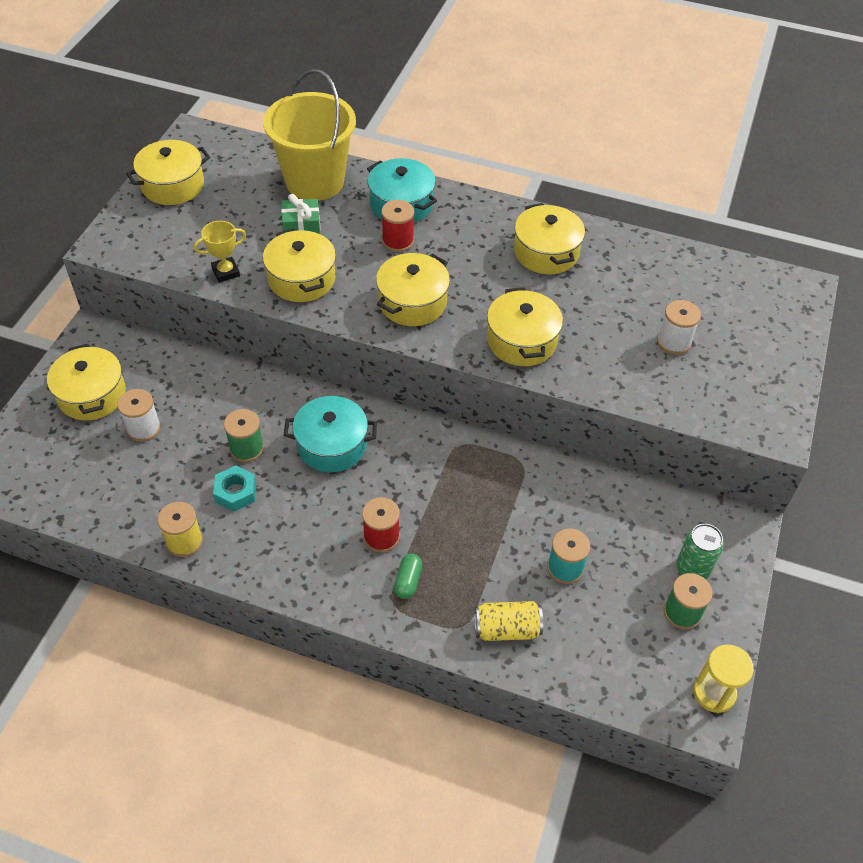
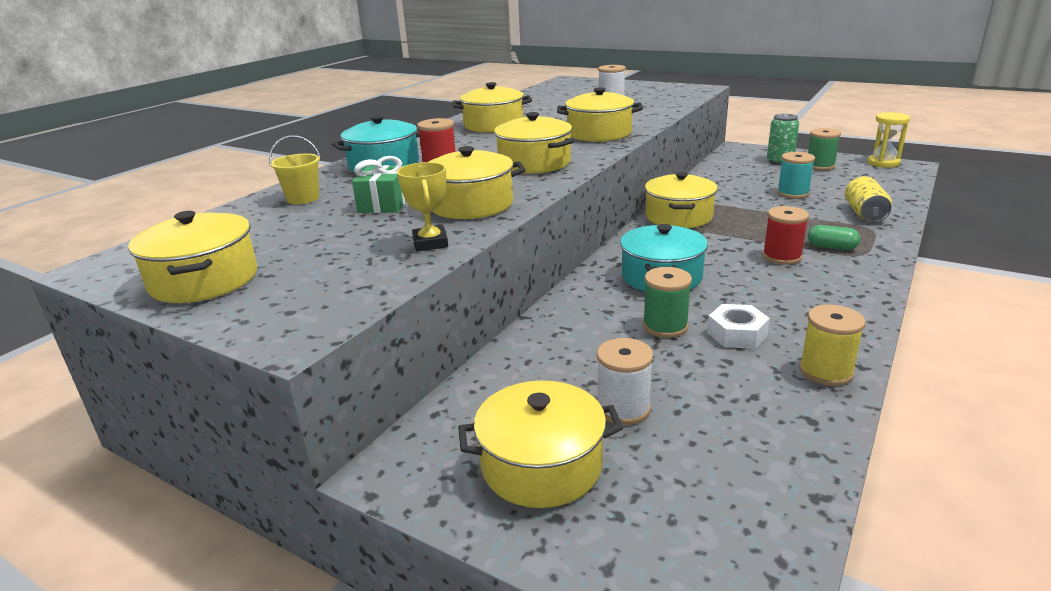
camera: 75 degrees left, 25 degrees down
turquoise nut [213,466,256,512] -> white nut [707,304,770,349]
yellow bucket [263,69,356,201] -> yellow bucket [269,135,321,204], size x0.42
none -> yellow pot [645,172,718,228]

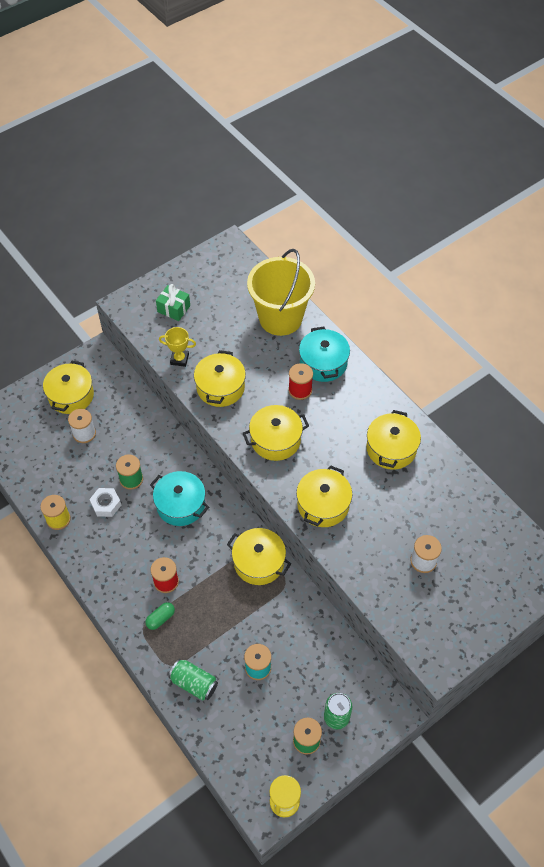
camera: 110 degrees right, 30 degrees up
yellow pot [128,211,258,303] -> none
yellow bucket [269,135,321,204] -> yellow bucket [247,249,315,336], size x2.40
green gift [352,156,406,213] -> green gift moved to [156,284,190,321]
yellow can [845,176,892,222] -> green can [169,659,218,701]

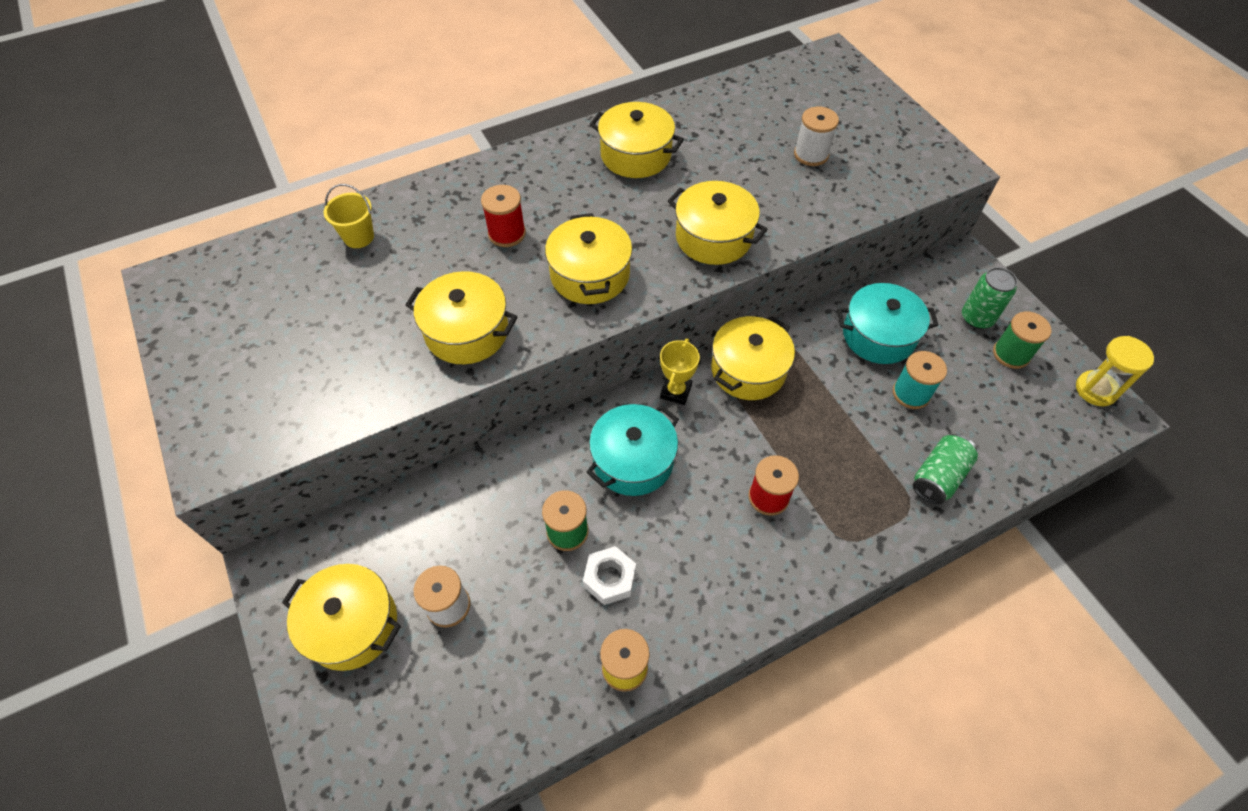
camera: 80 degrees left, 0 degrees up
green capsule [145,602,175,630] -> none
green gift [156,284,190,321] -> none
yellow trophy [159,327,196,367] -> yellow trophy moved to [660,338,700,405]
yellow bucket [247,249,315,336] -> yellow bucket [324,184,374,248], size x0.42
turquoise pot [299,327,350,382] -> turquoise pot moved to [837,283,938,364]

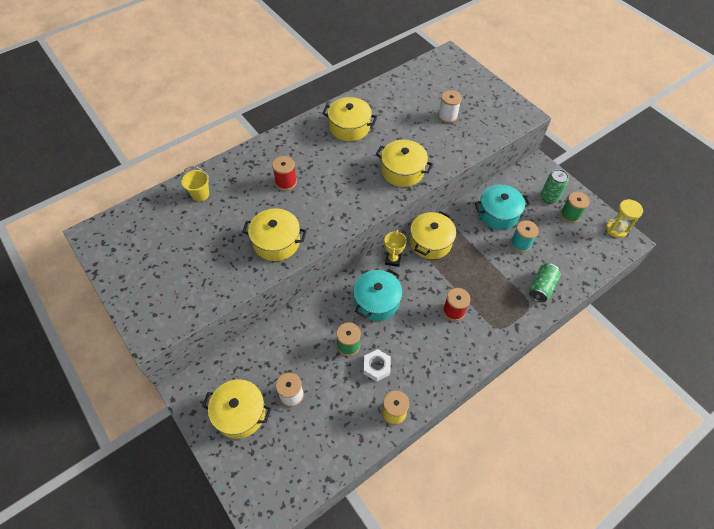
camera: 10 degrees left, 0 degrees up
yellow pot [545,213,632,304] -> none

